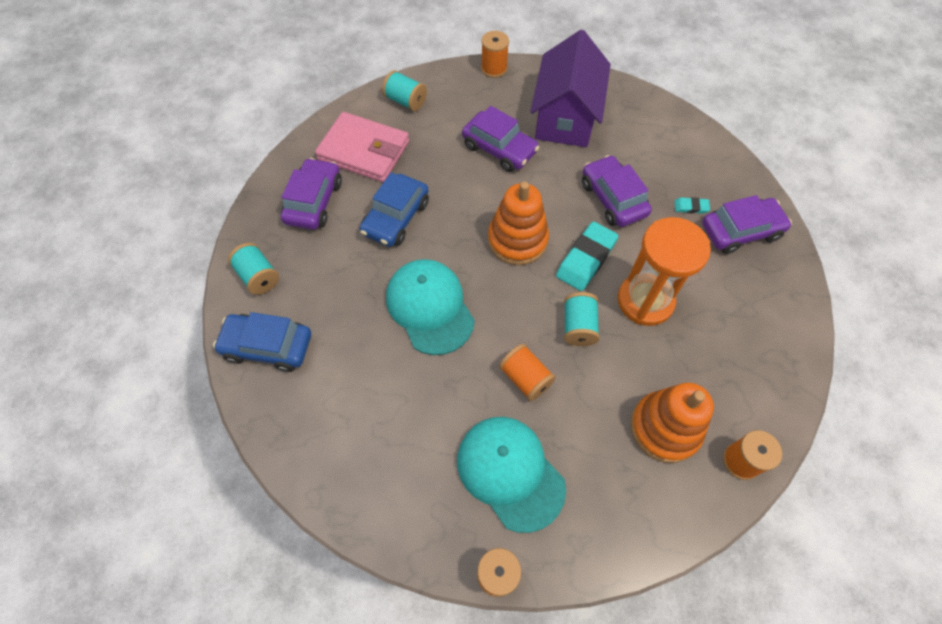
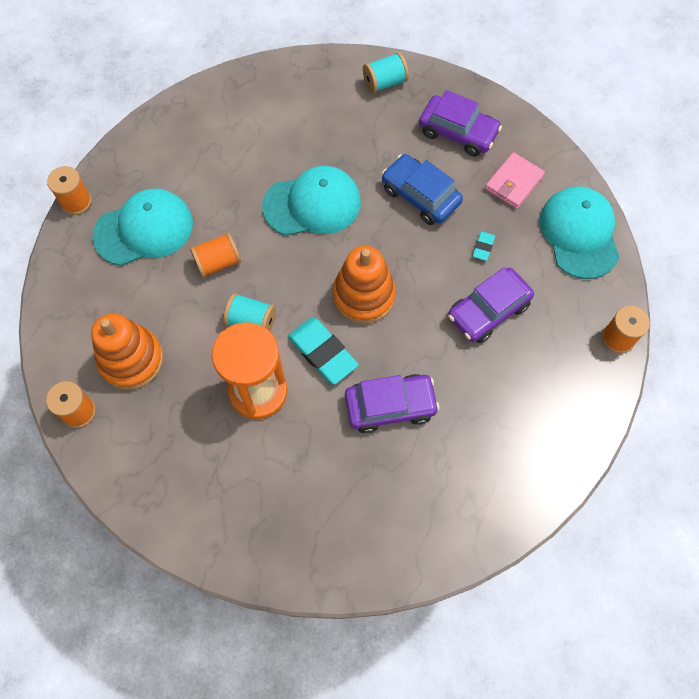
camera: 105 degrees right, 5 degrees up
blue car [213,312,311,372] -> none
pink wallet [315,112,409,182] -> pink wallet [485,152,545,209], size x0.62
turquoise spool [382,70,427,111] -> turquoise cap [539,187,619,279]
purple house [530,30,611,147] -> none
turquoise eraser [674,197,710,214] -> turquoise eraser moved to [473,231,495,261]
purple car [702,195,792,254] -> none

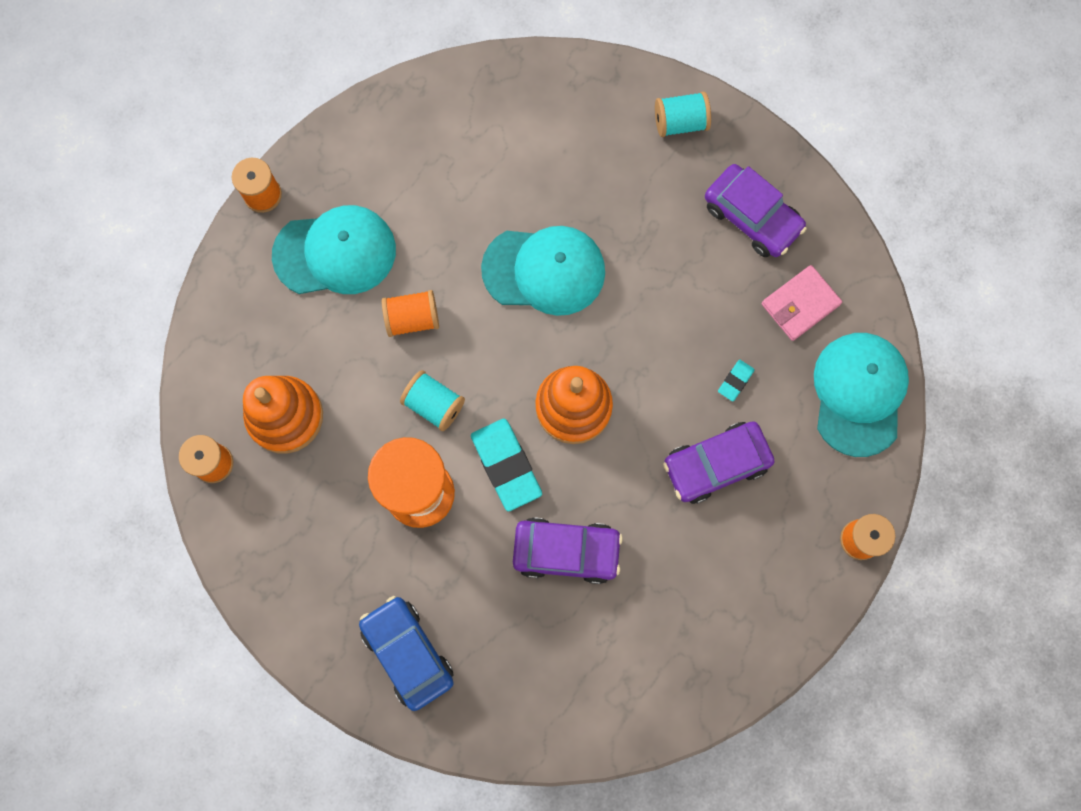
camera: 15 degrees right, 10 degrees up
blue car [382,154,463,225] -> blue car moved to [359,596,454,711]

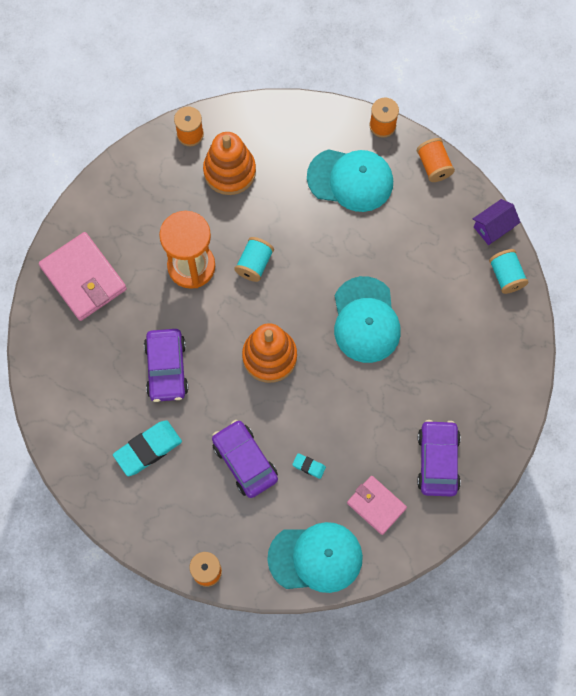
camera: 80 degrees right, 5 degrees down
turquoise cap [272,205,396,294] -> turquoise cap turned 60 degrees counterclockwise [307,149,393,212]
blue car [359,596,454,711] -> pink wallet [39,232,127,321]
orange spool [382,290,439,337] -> orange spool moved to [417,138,455,182]
turquoise eraser [471,419,542,512] -> turquoise eraser moved to [113,420,182,476]
turquoise spool [655,91,711,137] -> turquoise spool moved to [489,249,528,294]
purple car [705,164,807,257] -> purple car turned 150 degrees clockwise [417,420,461,497]
none -> purple house [473,199,521,245]

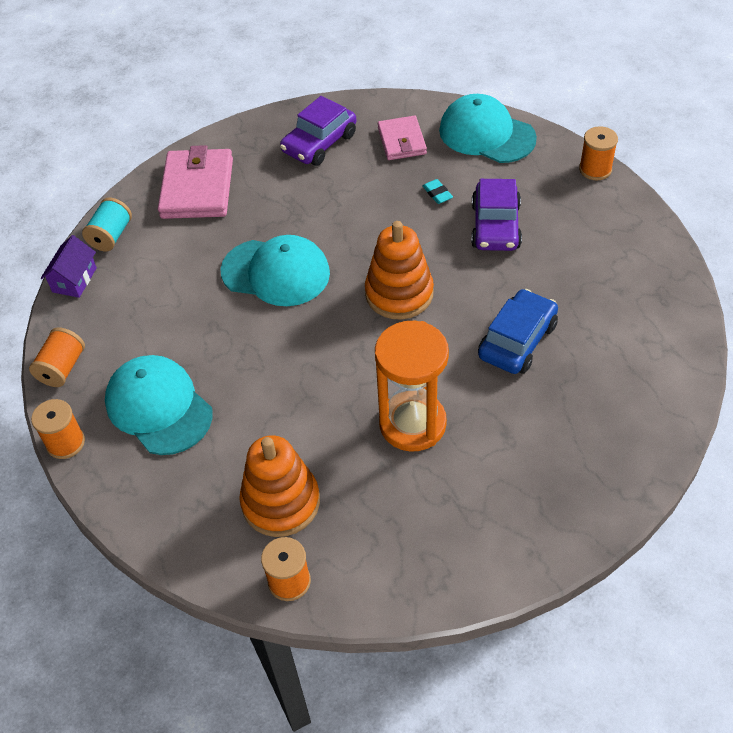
camera: 140 degrees left, 20 degrees down
pink wallet [39,232,127,321] -> pink wallet moved to [158,145,233,219]
turquoise eraser [113,420,182,476] -> none
purple car [144,329,188,402] -> blue car [478,289,558,374]
turquoise spool [234,237,274,282] -> none
turquoise cap [334,276,401,363] -> turquoise cap turned 75 degrees clockwise [220,235,330,306]
purple house [473,199,521,245] -> purple house turned 75 degrees counterclockwise [41,235,97,298]

